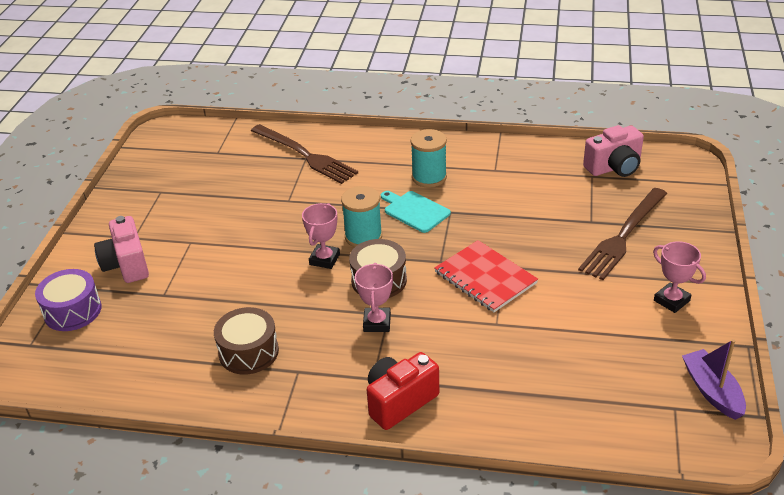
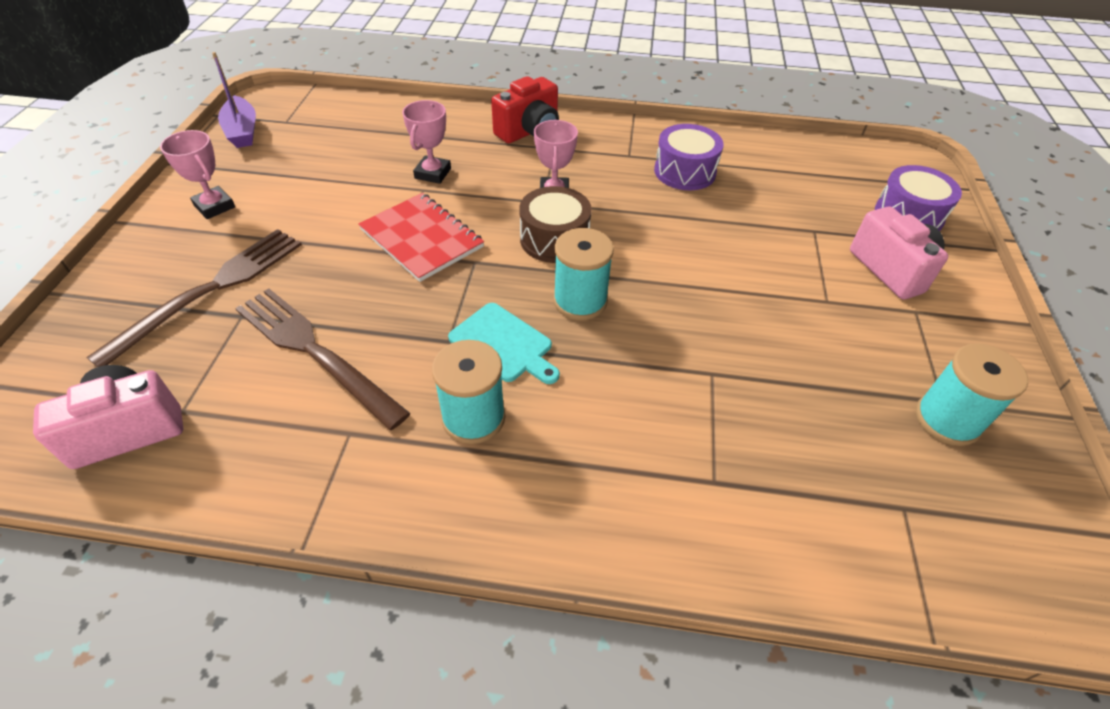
camera: 175 degrees right, 10 degrees up
brown drum [214,307,279,374] -> purple drum [654,124,724,190]
brown fork [251,124,358,184] -> brown fork moved to [235,288,410,430]
pink trophy [302,203,340,269] -> pink trophy moved to [402,100,451,184]
none -> turquoise spool [916,343,1028,446]

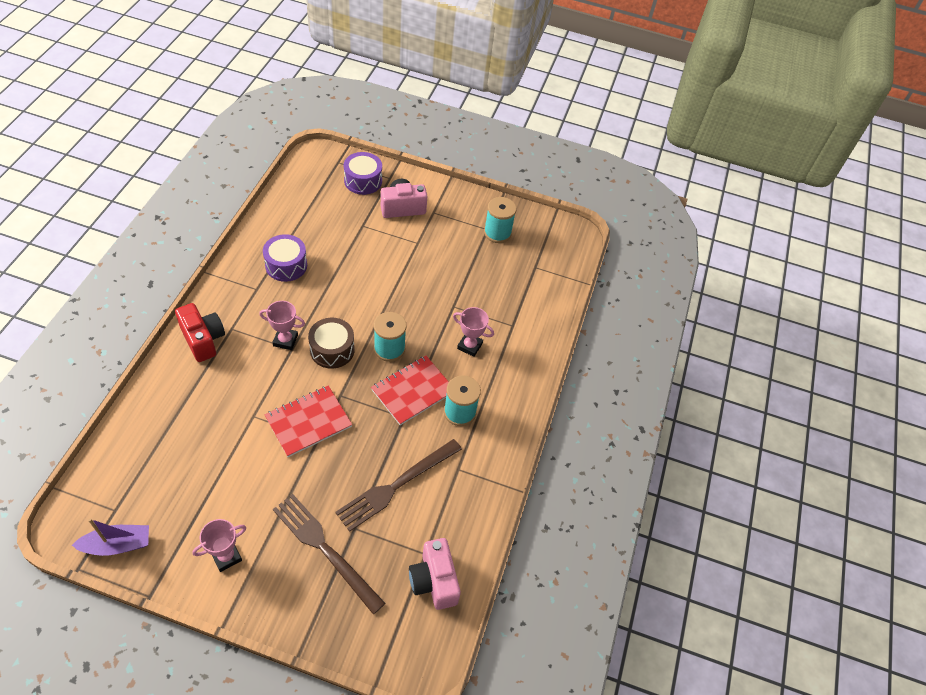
camera: 85 degrees left, 5 degrees up
pink trophy [402,100,451,184] -> pink trophy moved to [453,307,494,357]
turquoise cutting board [448,303,560,384] -> red notebook [371,356,449,425]

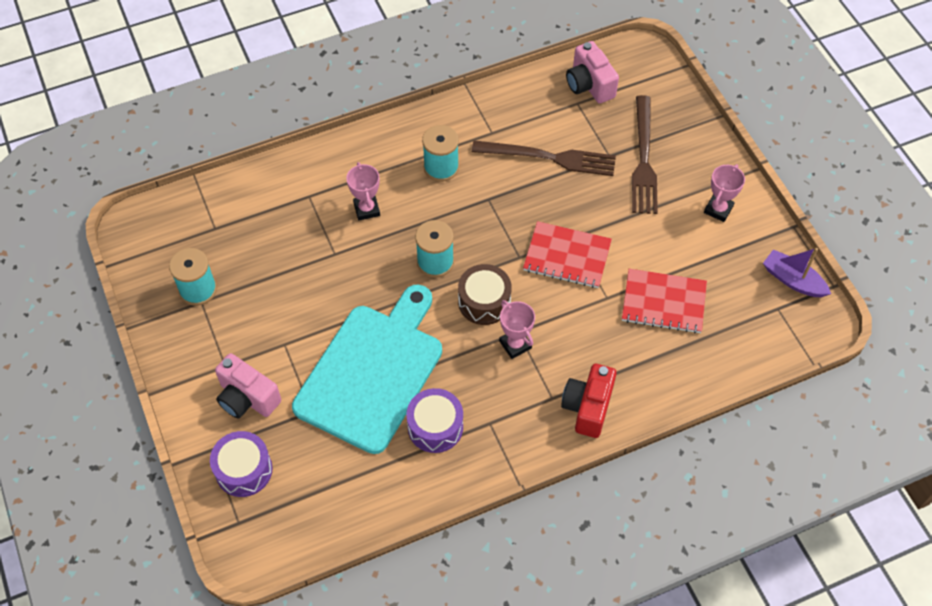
camera: 125 degrees left, 5 degrees up
pink trophy [192,519,246,572] -> pink trophy turned 75 degrees counterclockwise [704,164,745,222]
red notebook [371,356,449,425] -> red notebook moved to [622,269,707,334]
pink camera [409,538,461,610] -> pink camera turned 120 degrees clockwise [566,41,619,104]
none -> turquoise cutting board [292,284,442,454]

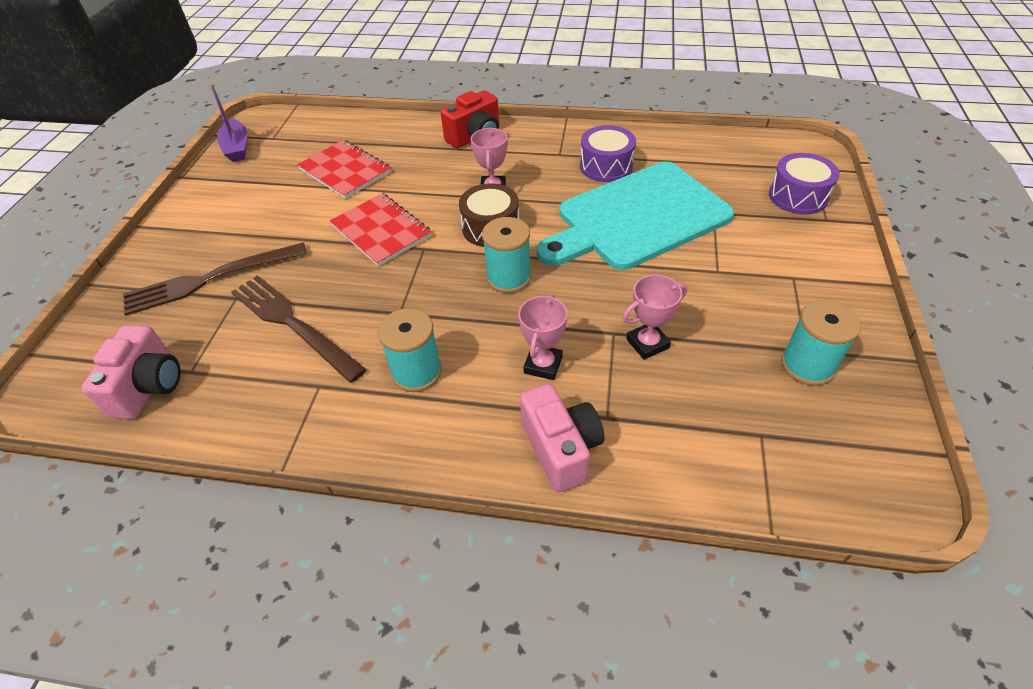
camera: 145 degrees left, 10 degrees down
pink camera [215,353,281,419] -> pink camera moved to [520,384,604,492]
brown fork [632,95,658,214] -> brown fork turned 150 degrees counterclockwise [123,242,308,316]
pink trophy [704,164,745,222] -> pink trophy moved to [623,275,687,360]

